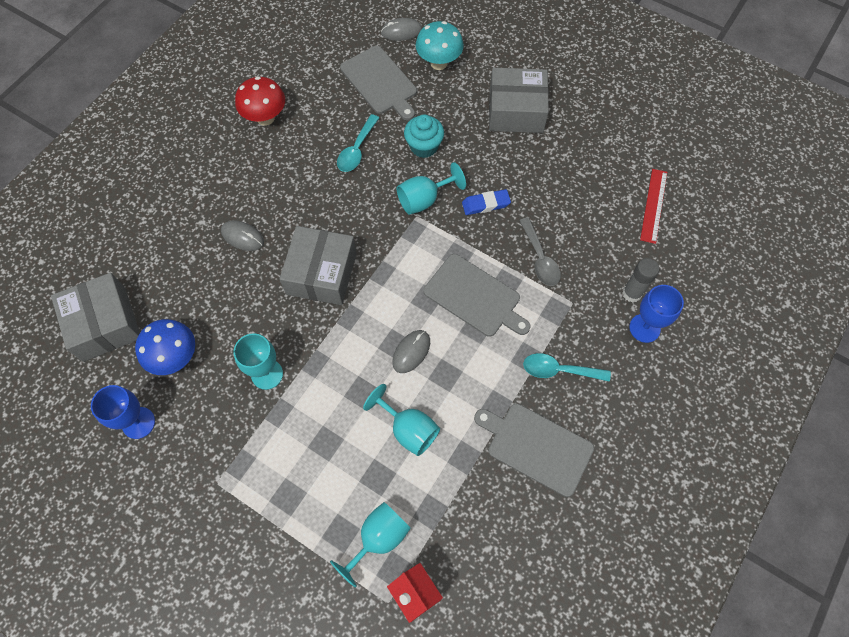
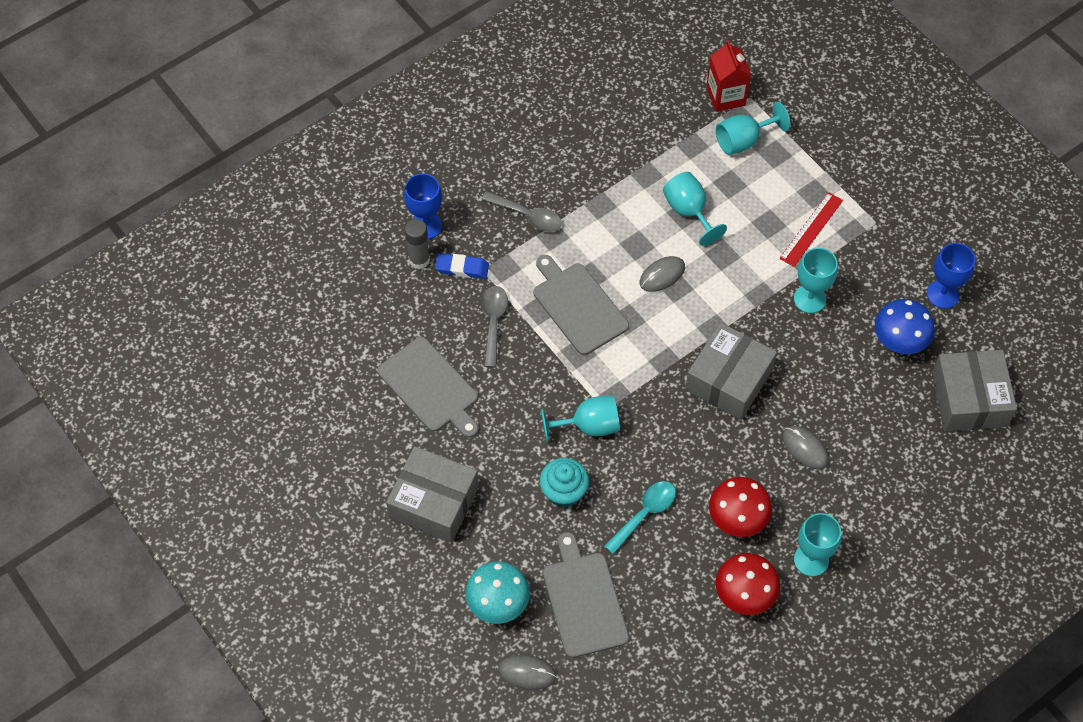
camera: 160 degrees left, 5 degrees down
blue eraser [462,189,511,215] -> blue eraser moved to [435,253,489,279]
grey cutting board [474,403,594,497] -> grey cutting board moved to [377,337,479,438]
turquoise spoon [523,353,611,382] -> grey spoon [481,191,562,232]
red ruler [640,169,667,244] -> red ruler moved to [779,192,843,267]
none -> red mushroom [709,477,772,537]
none -> turquoise goblet [794,513,841,577]

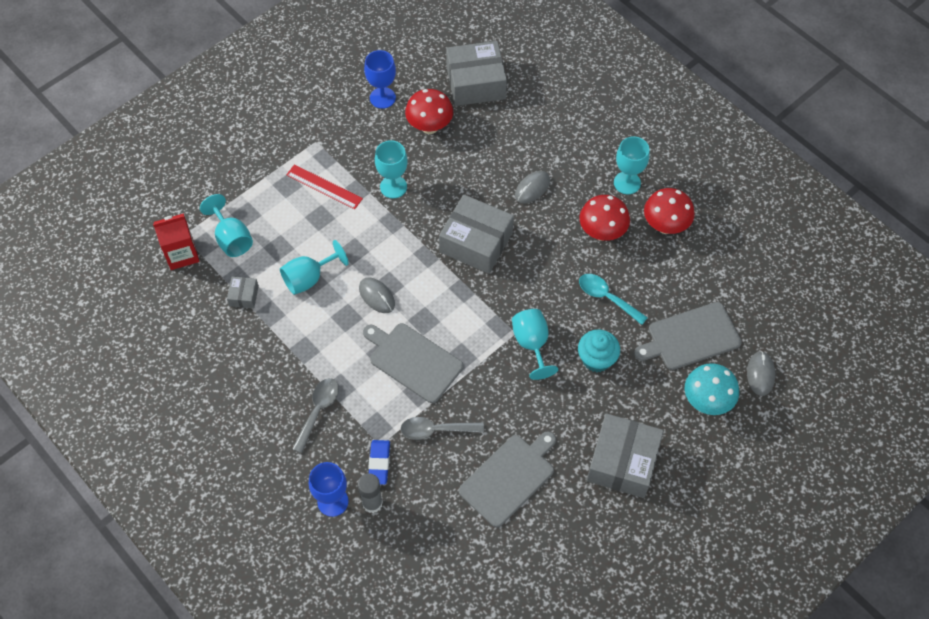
camera: 95 degrees left, 0 degrees up
grey cutting board [534,255,629,355] -> grey cutting board turned 75 degrees clockwise [363,323,463,403]
blue mushroom [875,299,935,354] -> red mushroom [405,89,453,134]
none -> grey box [227,276,259,308]

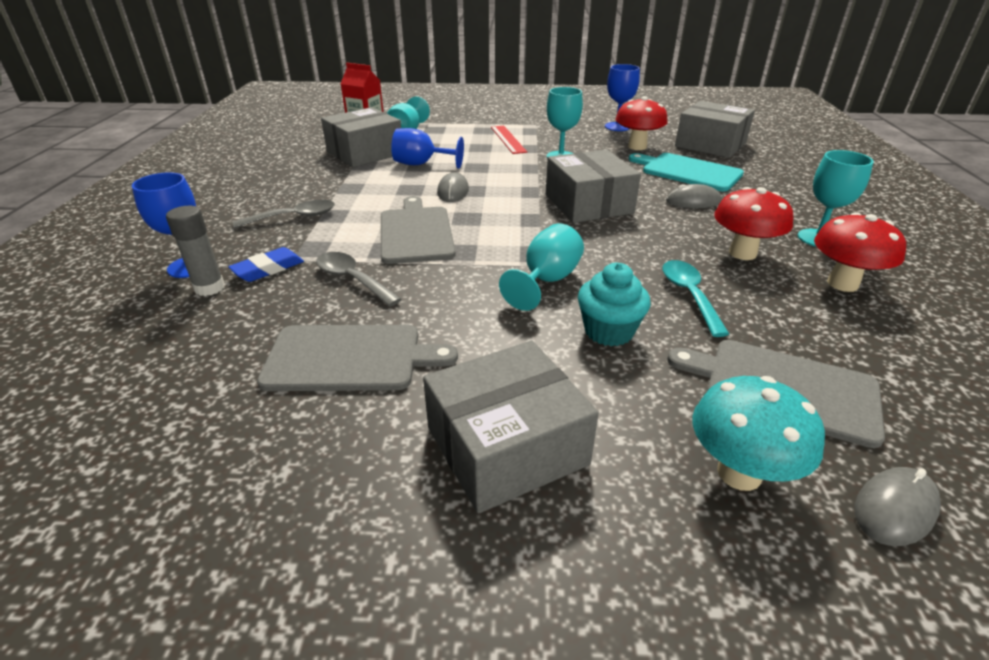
camera: 45 degrees right, 25 degrees down
grey box [227,276,259,308] -> grey box [321,107,401,167], size x2.20
turquoise goblet [280,240,349,295] -> blue goblet [391,128,464,168]
none -> turquoise cutting board [629,153,744,191]

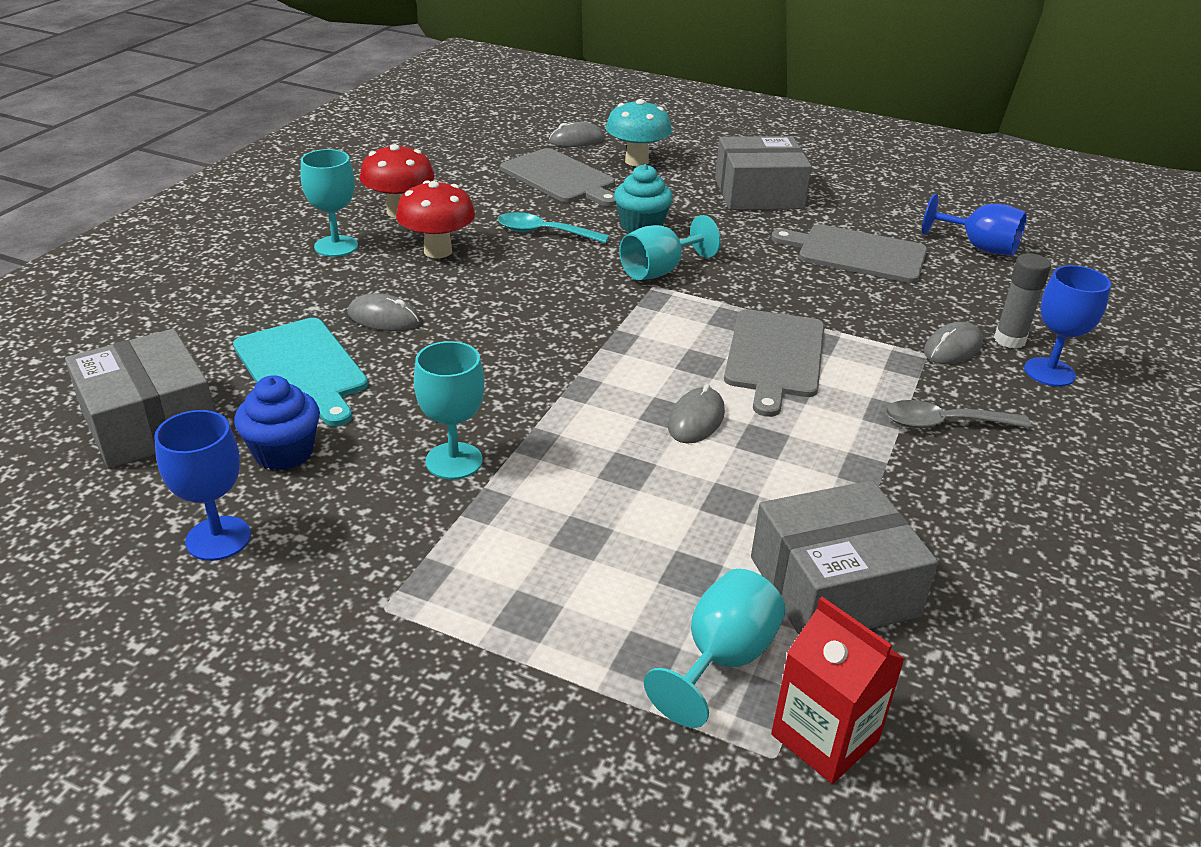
camera: 160 degrees left, 0 degrees up
blue eraser [228,247,304,282] -> grey mouse [924,322,983,364]
grey spoon [316,252,402,307] -> none
blue goblet [391,128,464,168] -> blue goblet moved to [922,194,1027,256]
red ruler [491,126,527,154] -> none
grey box [546,150,641,223] -> none
red mushroom [615,96,668,150] -> blue cupcake [234,375,320,471]
turquoise spoon [663,260,729,337] -> turquoise spoon turned 90 degrees clockwise [498,212,609,244]

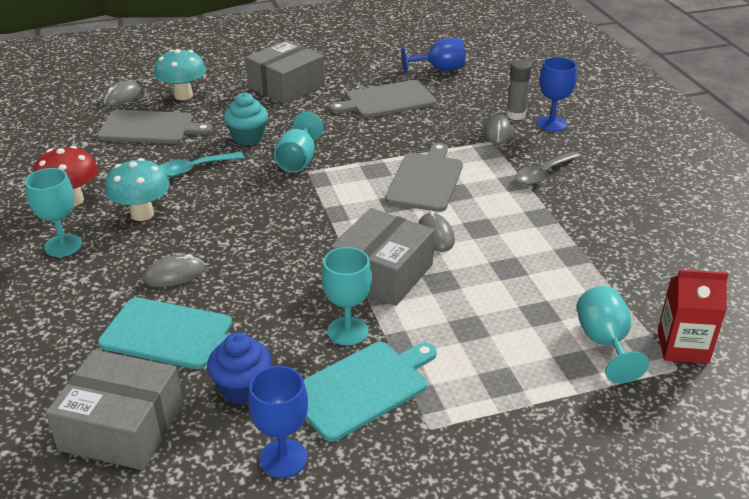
camera: 40 degrees left, 0 degrees up
red mushroom [396,180,475,258] -> turquoise mushroom [105,158,170,221]
grey cutting board [724,309,824,417] -> grey cutting board turned 135 degrees counterclockwise [385,143,463,212]
grey box [751,480,938,635] -> grey box moved to [331,208,434,306]
none -> turquoise cutting board [304,342,437,442]

